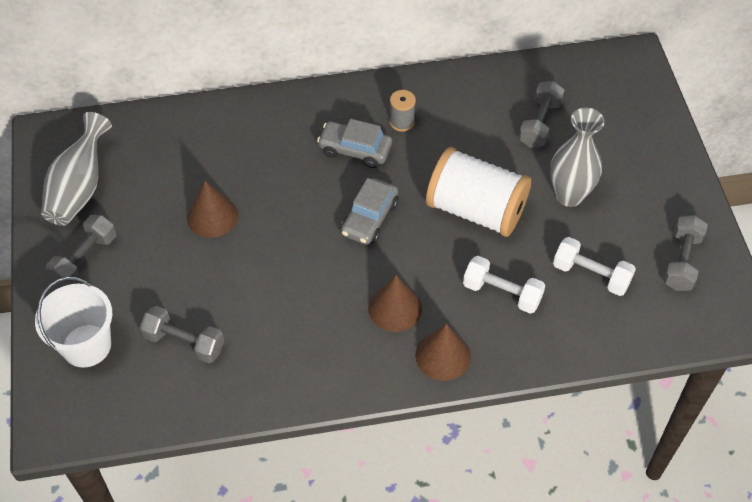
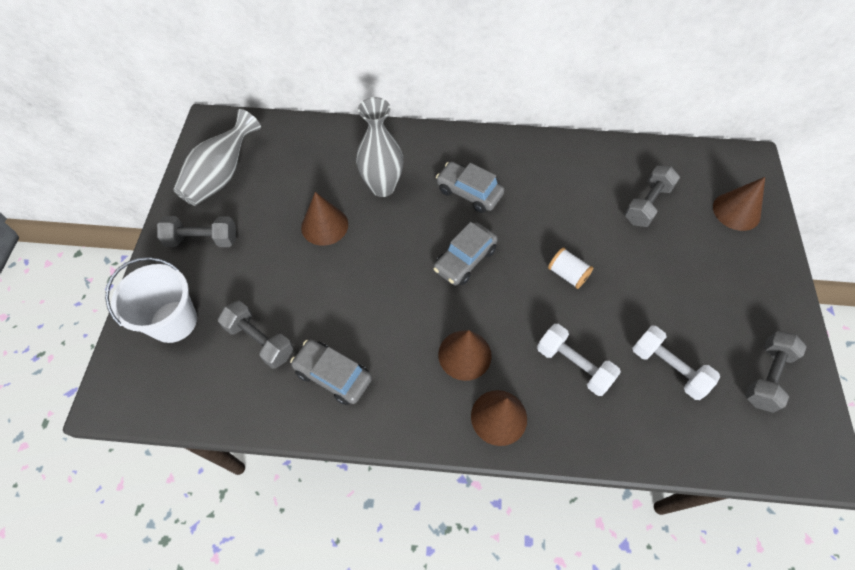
camera: 15 degrees right, 5 degrees up
grey dumbbell [46,215,116,286] -> grey dumbbell turned 45 degrees clockwise [157,216,236,247]
grey spool [390,90,416,132] -> none
white spool [426,147,531,237] -> white spool [548,247,593,289], size x0.43
grey vase [550,108,605,207] -> grey vase moved to [356,97,403,197]
none -> grey car [290,339,372,405]
none -> brown cone [713,177,765,231]

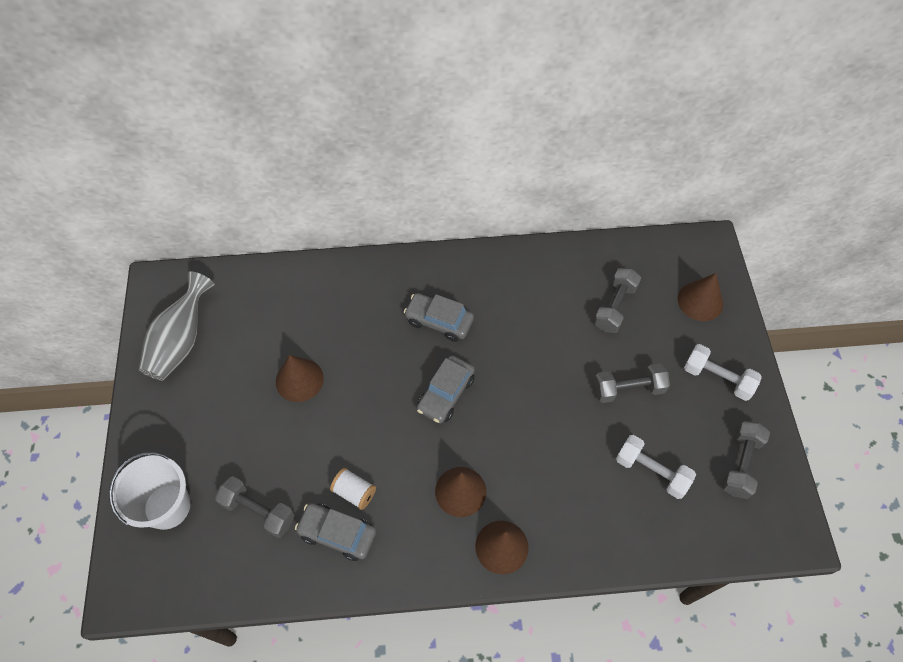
camera: 10 degrees left, 0 degrees up
grey dumbbell [157,216,236,247] -> grey dumbbell moved to [594,363,670,403]
grey vase [356,97,403,197] -> none
white dumbbell [537,324,621,396] -> white dumbbell moved to [684,344,762,401]
white spool [548,247,593,289] -> white spool moved to [330,468,376,510]

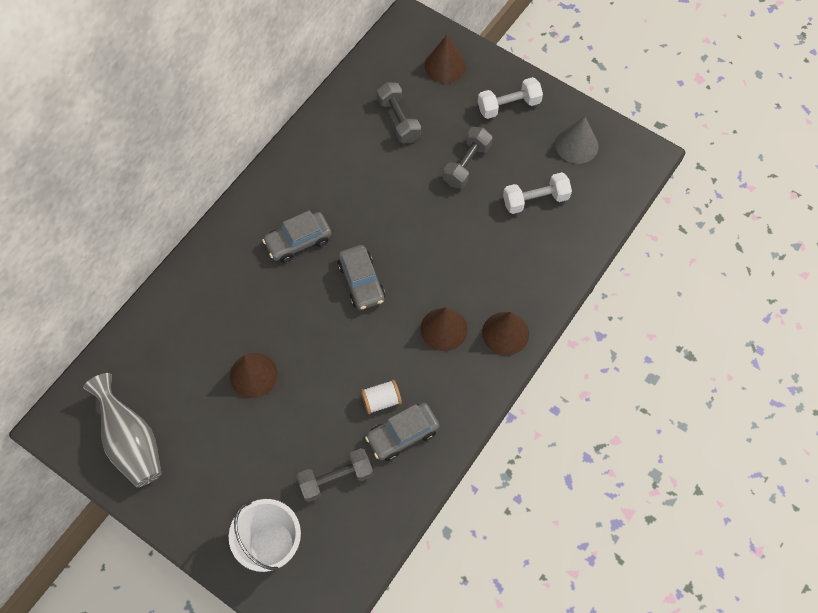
camera: 50 degrees left, 5 degrees up
grey dumbbell [722,421,770,499] -> grey cone [555,117,598,164]

